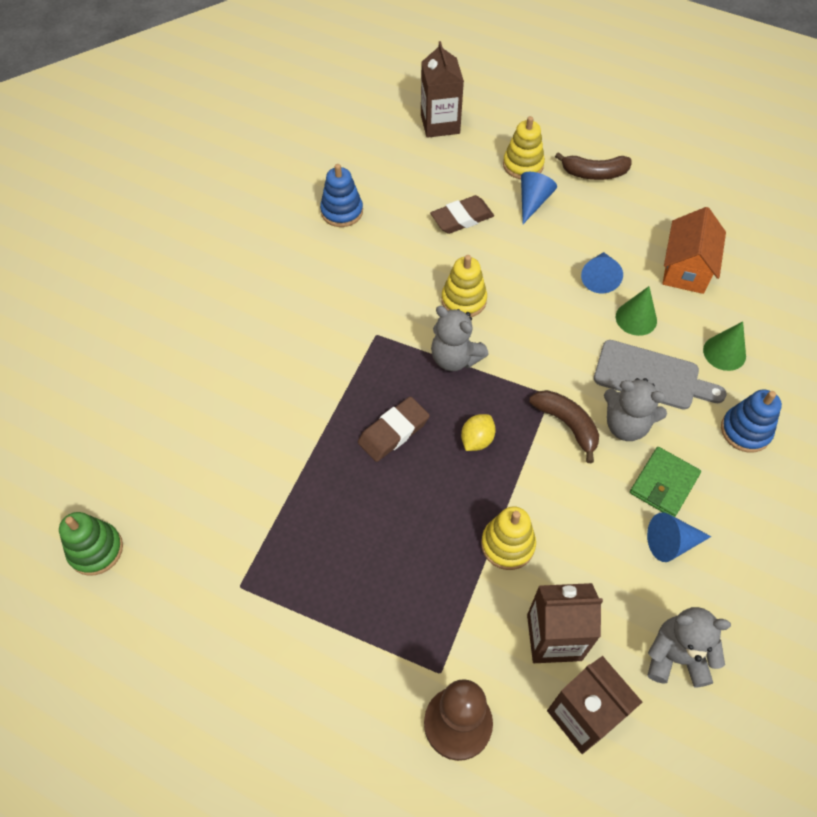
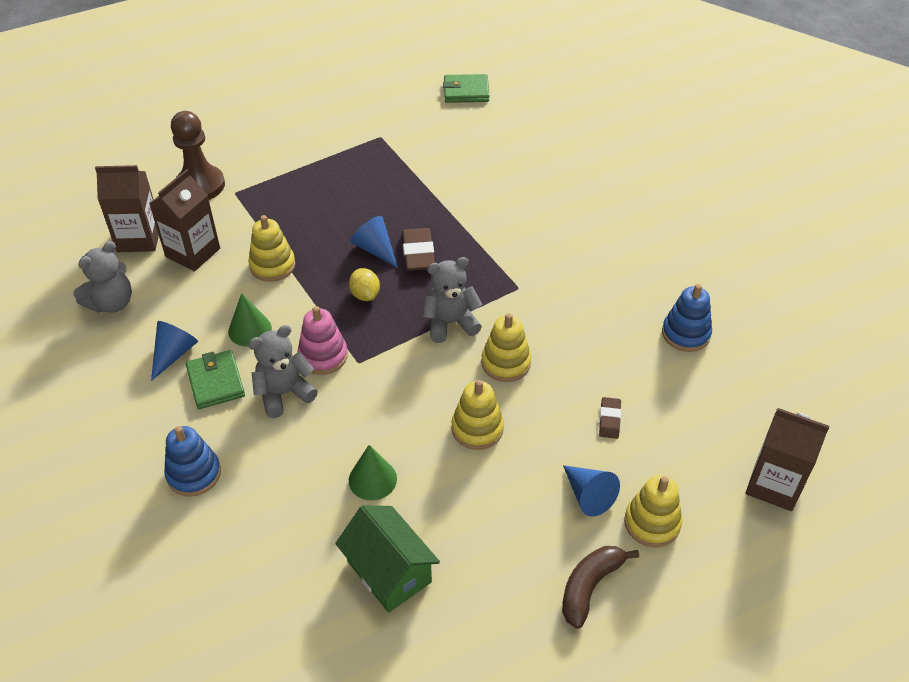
camera: 125 degrees right, 10 degrees down
green stacking toy [59,512,123,576] -> green wallet [443,74,489,103]
brown eraser [430,195,494,234] -> brown eraser [599,397,621,439], size x0.60
brown banana [529,390,599,463] -> pink stacking toy [297,306,348,375]
blue cone [581,252,623,293] -> blue cone moved to [351,216,398,268]
grey cutting board [594,340,726,410] -> none
orange house [662,207,726,294] -> green house [335,505,440,613]
green cone [703,321,746,371] -> green cone moved to [228,293,272,347]
none -> yellow stacking toy [451,380,504,450]

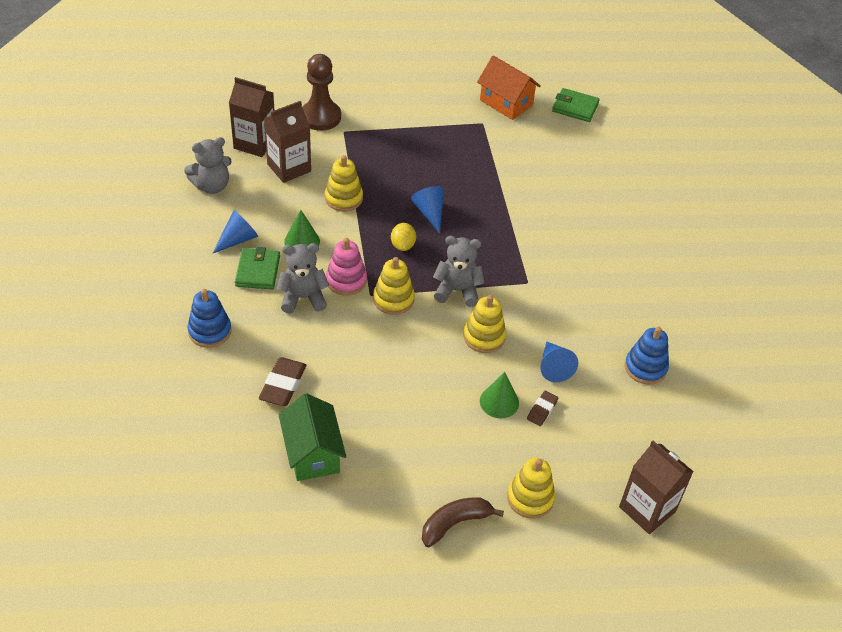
camera: 20 degrees right, 0 degrees up
green cone [349,445,397,500] -> green cone moved to [480,372,519,418]
brown eraser [402,228,435,271] -> brown eraser moved to [259,357,306,406]
yellow stacking toy [451,380,504,450] -> yellow stacking toy moved to [373,257,415,315]
blue cone [563,465,620,517] -> blue cone moved to [540,341,578,382]
none -> orange house [477,55,541,120]

